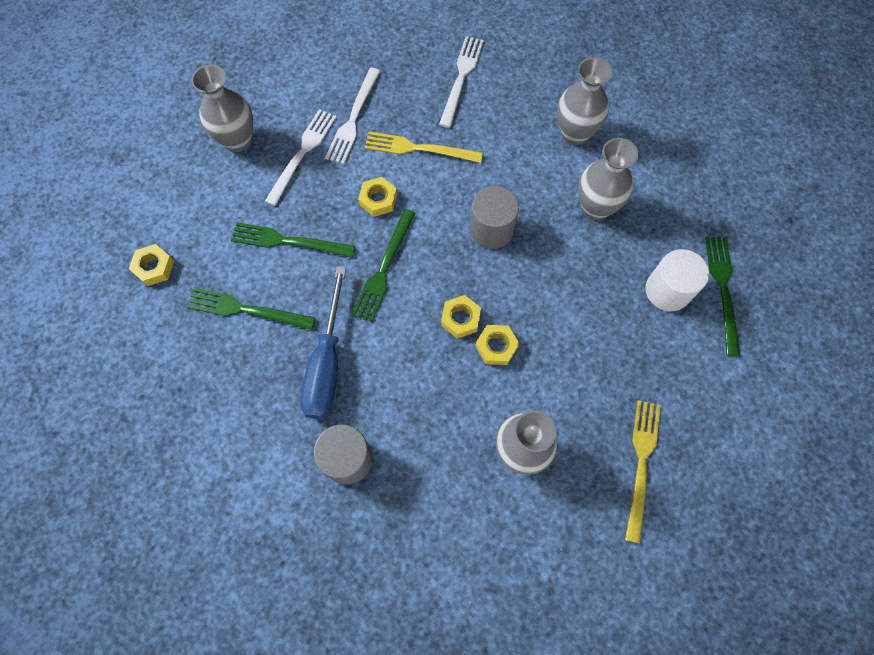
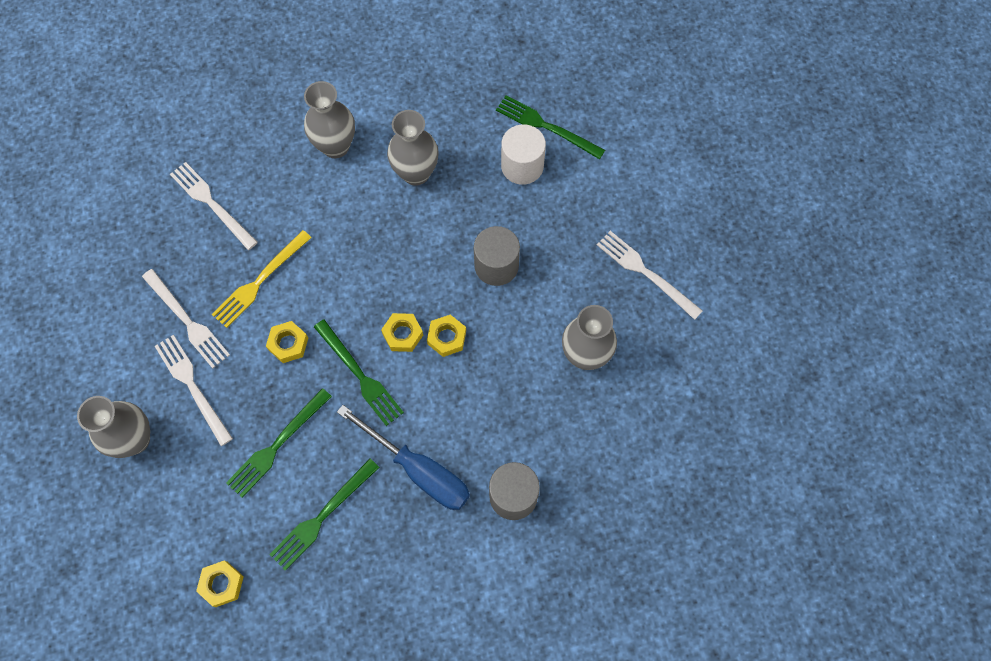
camera: 60 degrees left, 0 degrees up
grey cylinder [470,186,519,249] -> grey cylinder moved to [474,226,520,286]
yellow nut [475,325,519,365] -> yellow nut moved to [381,313,423,352]
yellow fork [625,400,661,544] -> white fork [597,231,703,320]

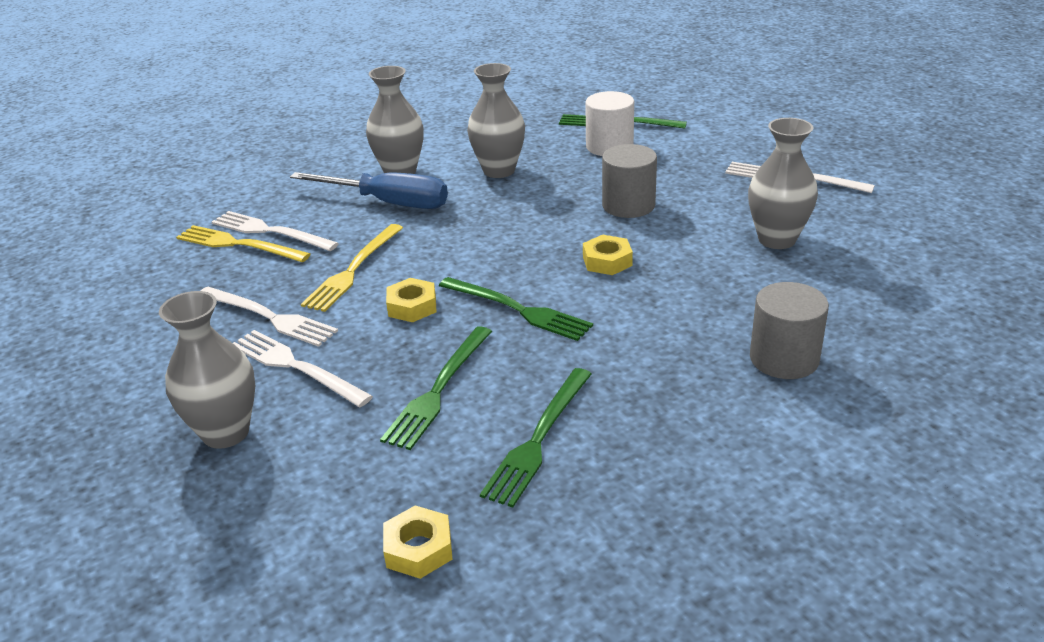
camera: 15 degrees left, 35 degrees down
blue screwdriver [337,405,470,510] -> blue screwdriver moved to [290,172,448,209]
yellow nut [381,313,423,352] -> none
none -> yellow fork [176,225,311,262]

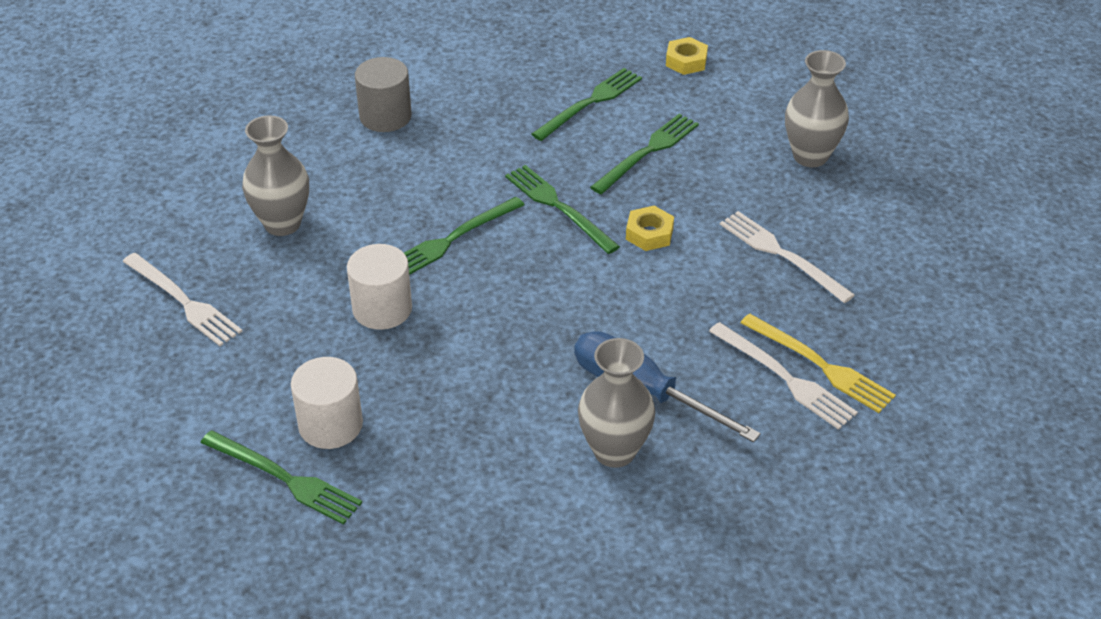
camera: 165 degrees left, 10 degrees up
white fork [233,330,373,407] -> none
yellow fork [301,224,403,312] -> none
grey vase [467,63,525,178] -> none
yellow nut [583,235,633,275] -> green fork [404,197,524,275]
grey cylinder [602,144,657,218] -> white cylinder [347,244,412,330]

